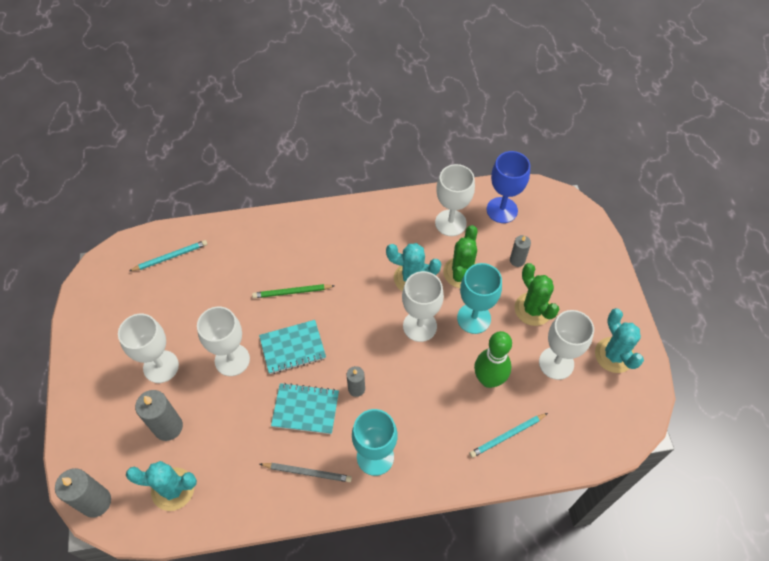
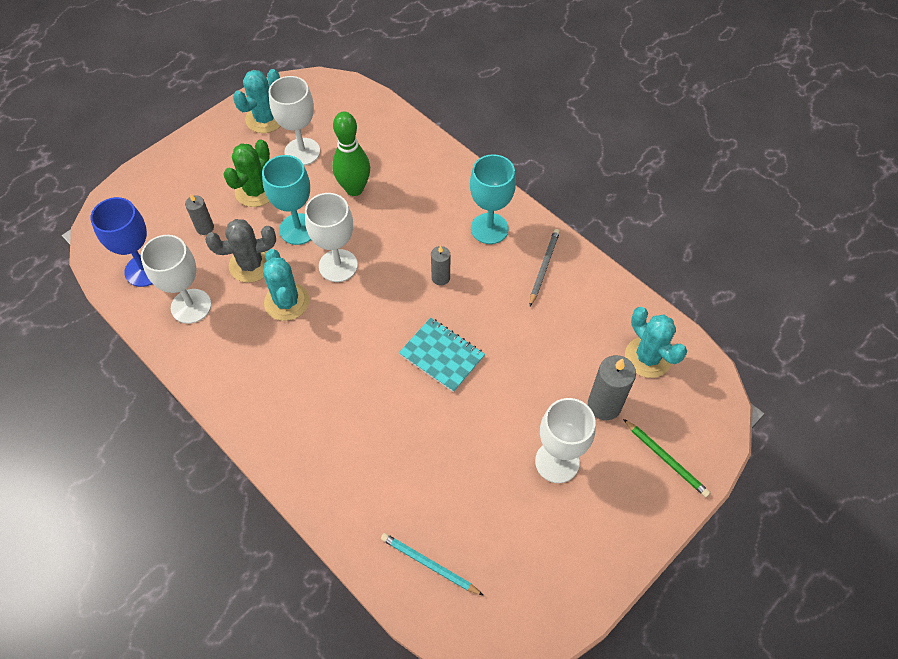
camera: 125 degrees left, 0 degrees up
grey candle [55,468,111,518] -> none
white goblet [197,307,250,376] -> none
green pencil [252,284,334,298] -> green pencil moved to [623,419,711,497]
grey pencil [260,463,352,482] -> grey pencil turned 45 degrees clockwise [530,229,560,306]
turquoise notebook [271,383,339,434] -> none
green cactus [443,225,478,288] -> grey cactus [205,219,276,283]
turquoise pencil [470,413,548,458] -> none

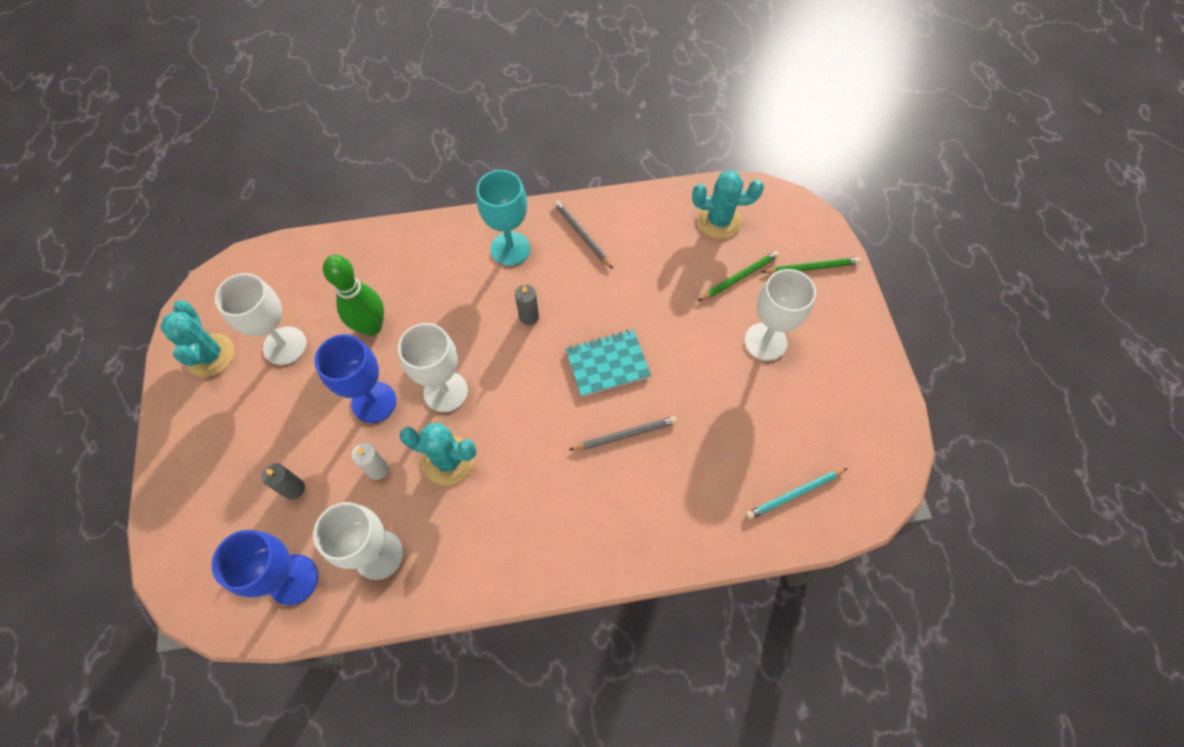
camera: 55 degrees left, 5 degrees up
grey cactus [205,219,276,283] -> white candle [352,443,389,480]
green cactus [223,139,270,207] -> none
turquoise goblet [262,155,311,245] -> blue goblet [314,334,396,423]
grey candle [588,355,636,420] -> green pencil [698,251,779,301]
none -> grey pencil [569,416,677,450]

